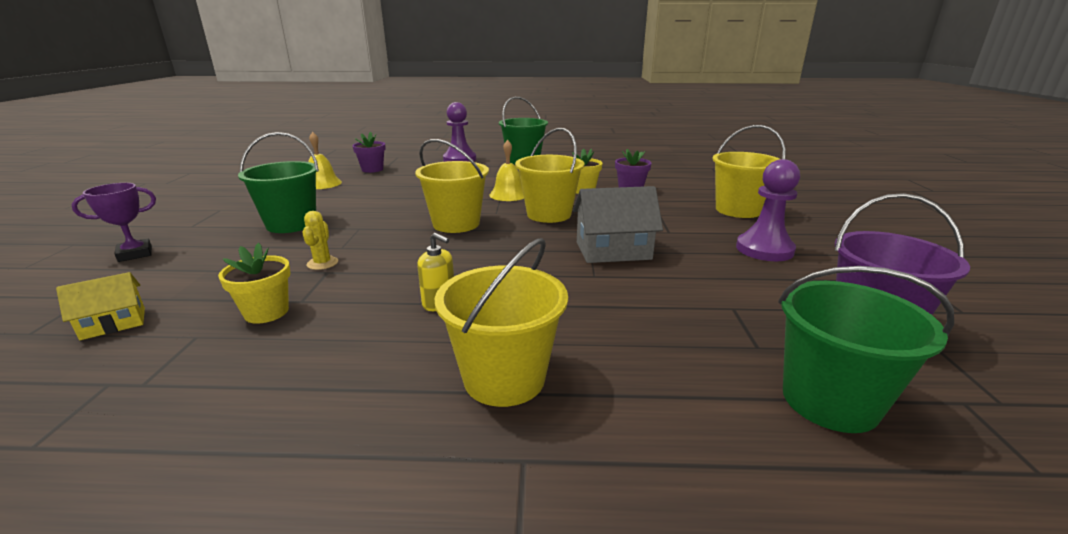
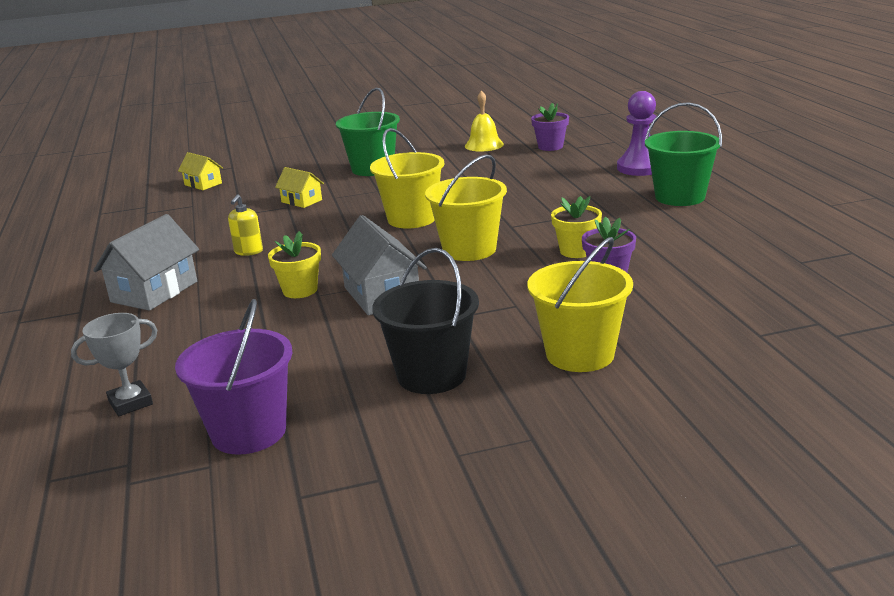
camera: 75 degrees right, 0 degrees up
purple trophy [72,183,156,262] -> none
yellow flower pot [218,243,291,324] -> yellow flower pot moved to [268,231,321,298]
yellow cactus [302,211,338,270] -> yellow house [275,167,324,208]
yellow bucket [435,238,568,407] -> grey house [93,214,199,311]
yellow bell [489,140,524,201] -> none
purple pawn [736,159,800,261] -> black bucket [372,248,479,394]
green bucket [778,266,954,433] -> grey trophy [71,313,157,416]

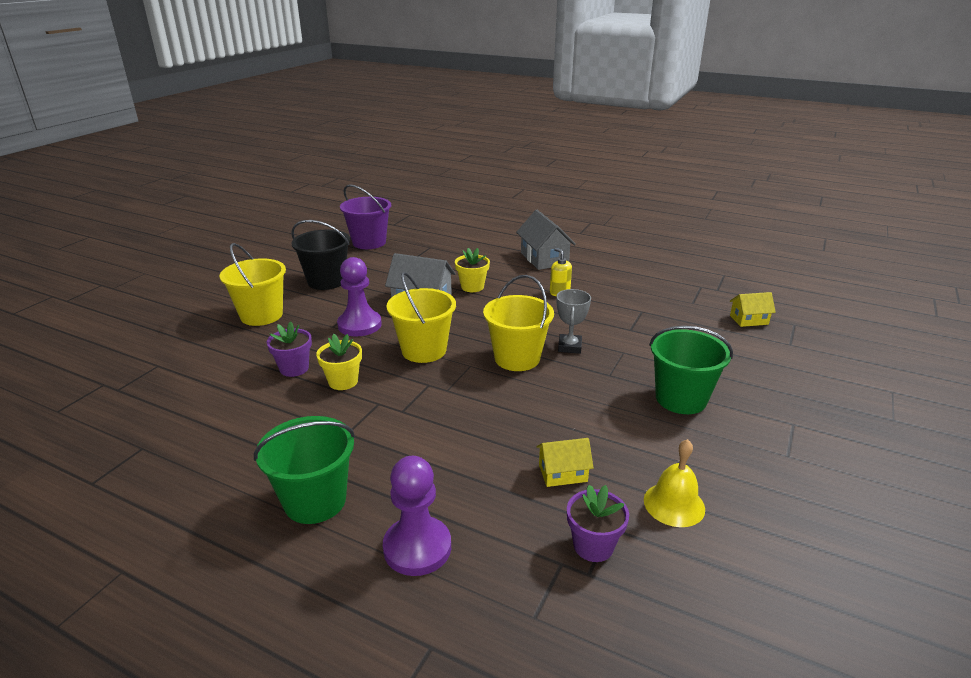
camera: 130 degrees right, 5 degrees up
grey trophy [71,313,157,416] -> grey trophy moved to [556,289,591,354]
yellow house [275,167,324,208] -> yellow house moved to [536,438,593,487]
none -> purple pawn [337,257,382,336]

